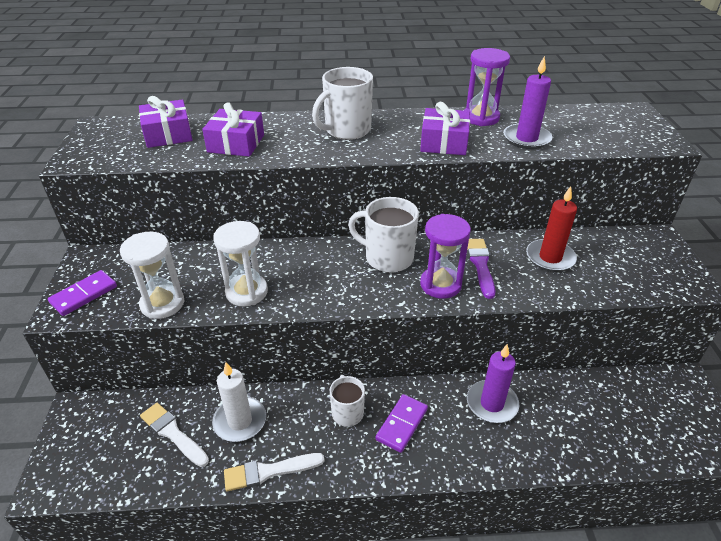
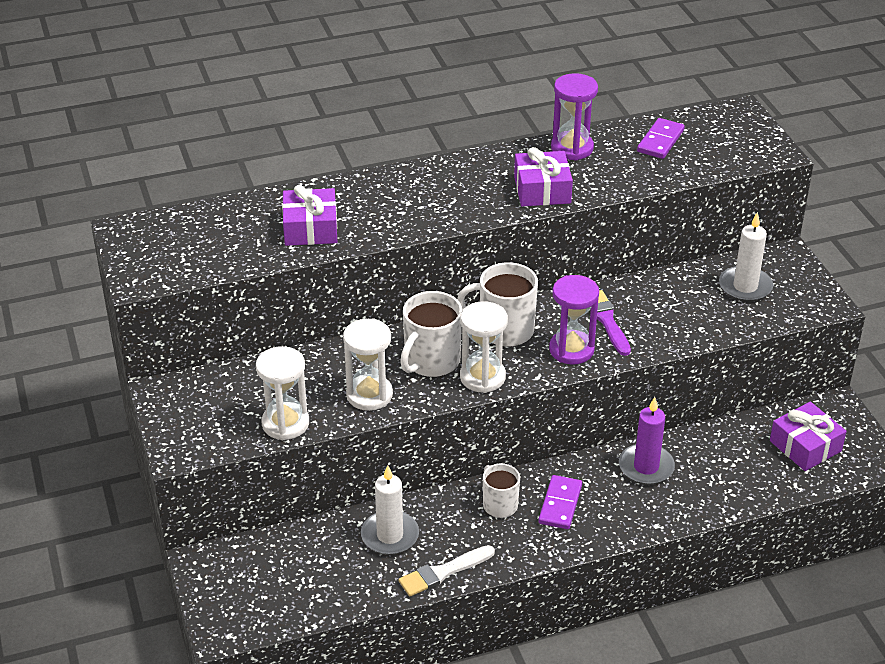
camera: 15 degrees left, 0 degrees up
purple domino [48,270,117,316] -> purple domino moved to [637,118,685,159]
purple gift [139,96,193,148] -> purple gift moved to [770,402,847,471]
white brush [140,403,209,467] -> none
white mug [312,67,373,140] -> white mug moved to [400,291,462,377]
purple candle [503,56,552,149] -> none
red candle [526,186,577,272] -> none
none -> white hourglass [460,301,508,393]
none -> white candle [719,212,773,302]

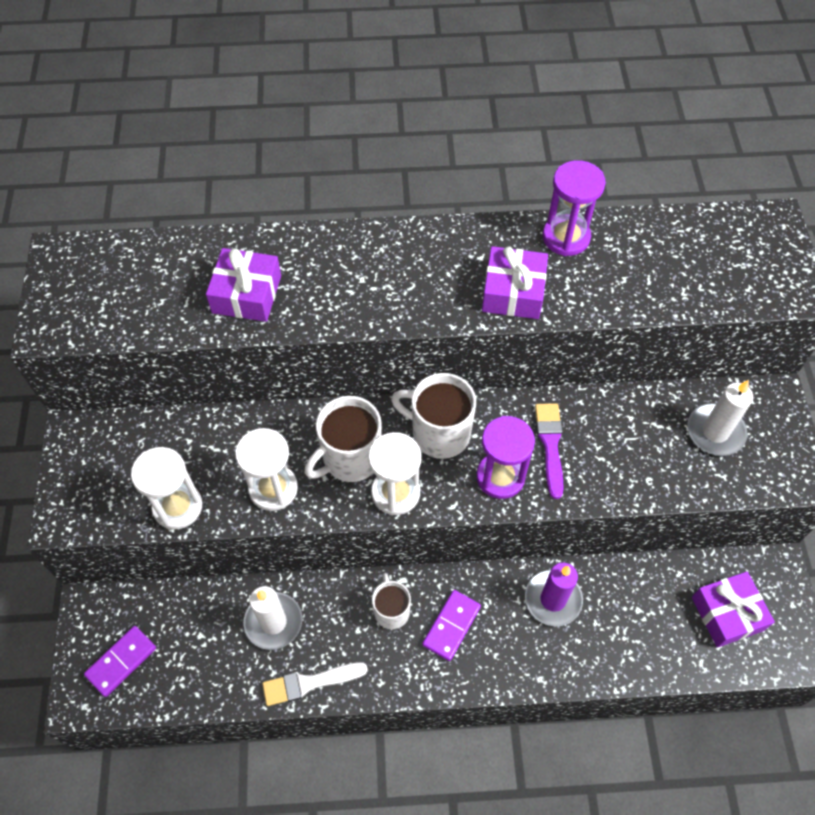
camera: 15 degrees right, 20 degrees up
purple domino [637,118,685,159] -> purple domino moved to [84,626,156,697]

